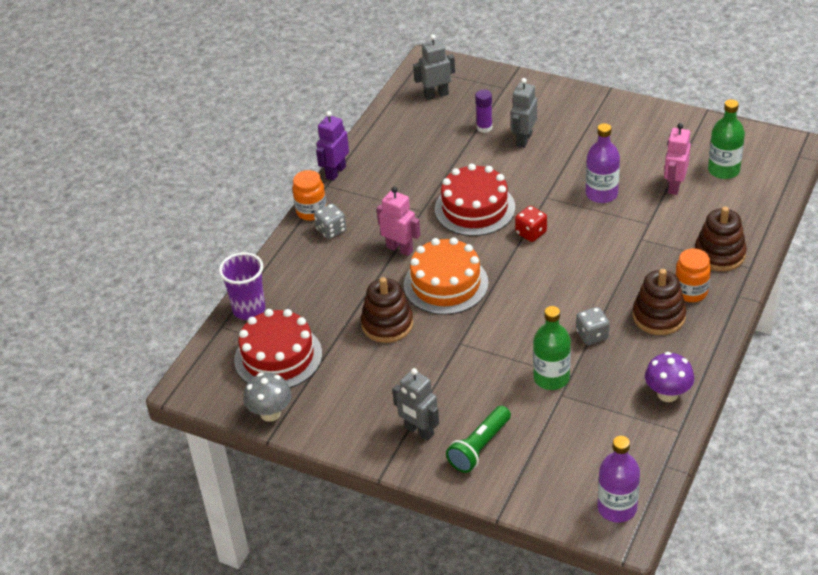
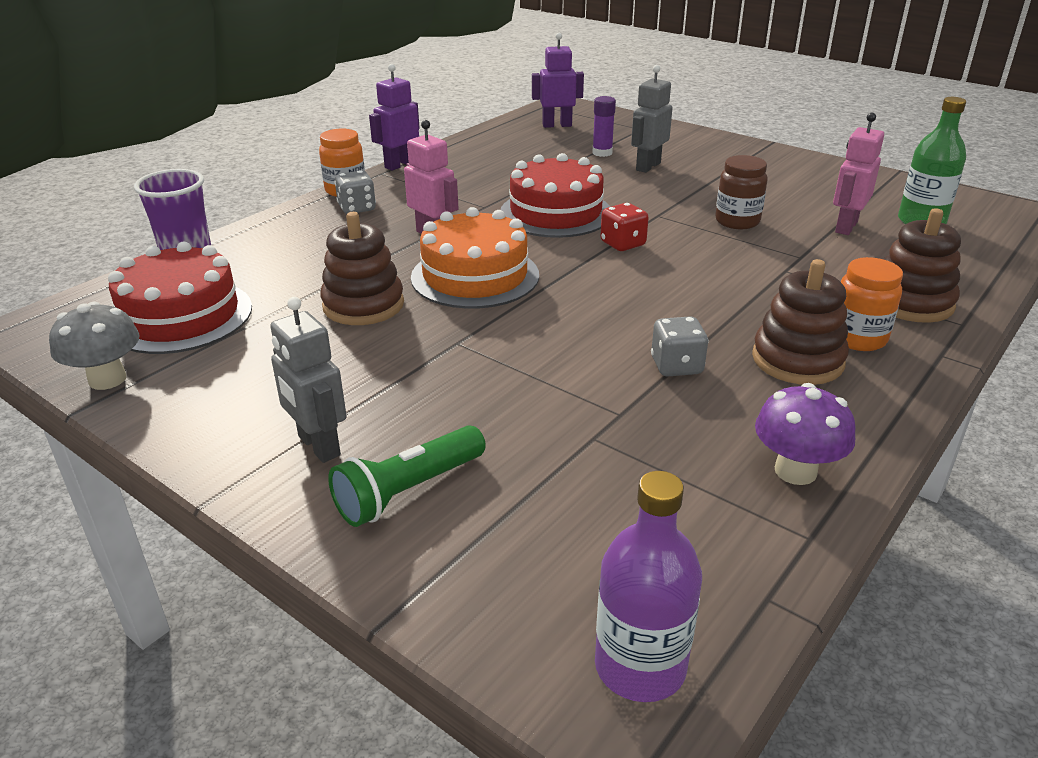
camera: 10 degrees right, 10 degrees down
grey robot [413,34,455,100] -> purple robot [532,33,584,128]
green bottle [533,306,571,390] -> none
purple bottle [586,123,620,203] -> brown jar [715,155,768,229]

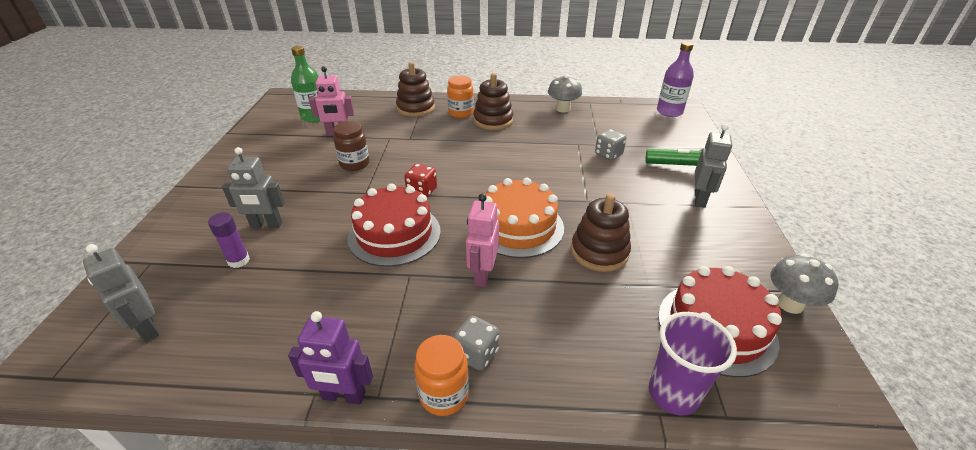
camera: 125 degrees left, 5 degrees up
purple robot [532,33,584,128] -> grey robot [83,244,159,342]
grey dice [651,316,708,377] -> grey dice moved to [595,129,626,160]
purple mushroom [755,383,855,485] -> grey mushroom [548,74,582,113]

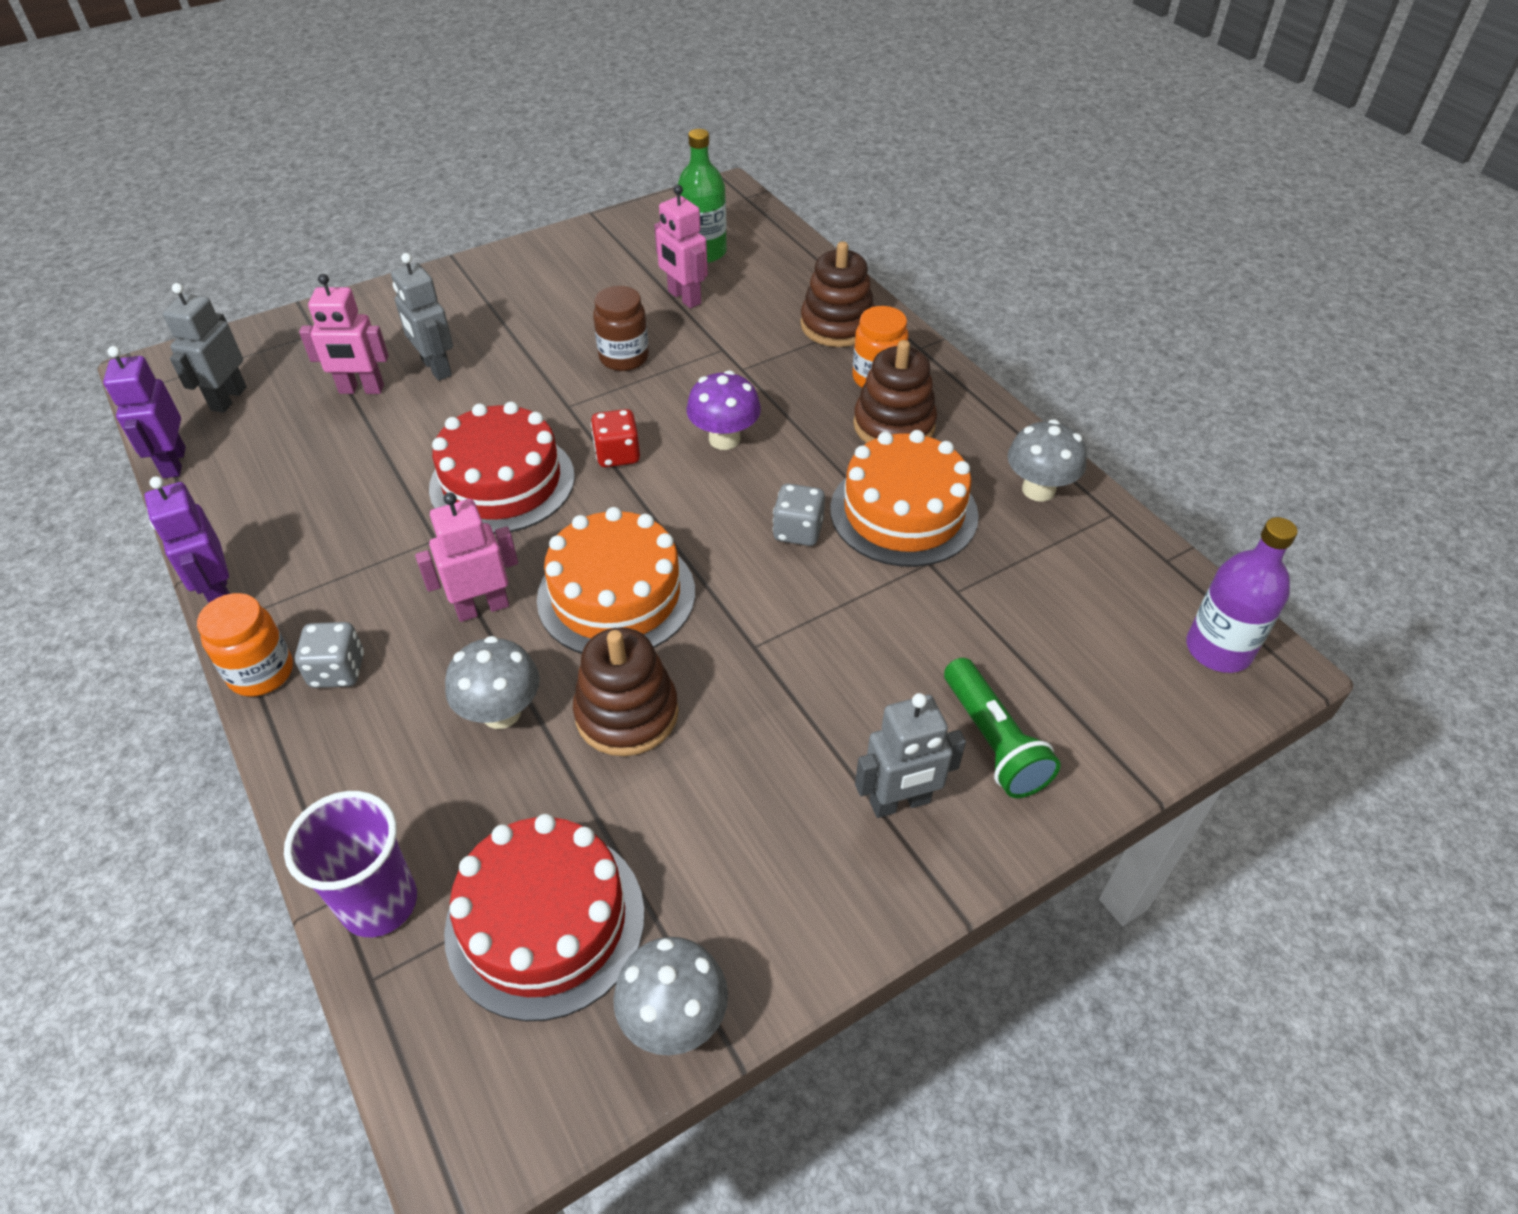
camera: 55 degrees right, 10 degrees up
purple glue stick [208,212,250,268] -> pink robot [299,274,389,394]
grey dice [595,129,626,160] -> grey dice moved to [773,484,825,546]
none -> purple robot [103,346,186,478]
none -> grey mushroom [445,636,540,729]
none -> purple mushroom [687,370,761,450]
none -> orange cake [830,430,979,567]

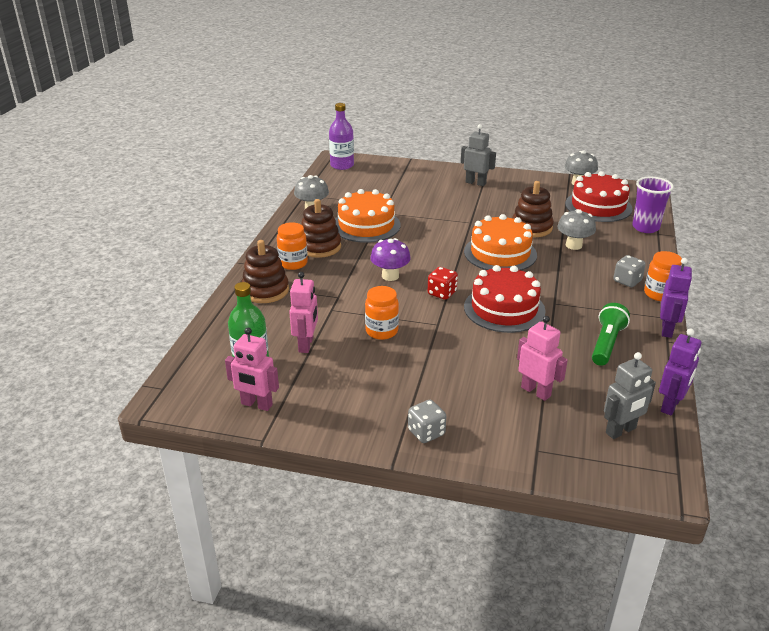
camera: 135 degrees left, 15 degrees down
grey robot [391,253,453,381] -> none
pink robot [415,492,518,622] -> pink robot moved to [225,328,279,411]
brown jar [593,286,649,371] -> orange jar [365,286,399,340]
grey dice [773,484,825,546] -> grey dice moved to [408,400,446,443]
green flashlight [944,658,1061,798] -> green flashlight moved to [592,303,630,366]

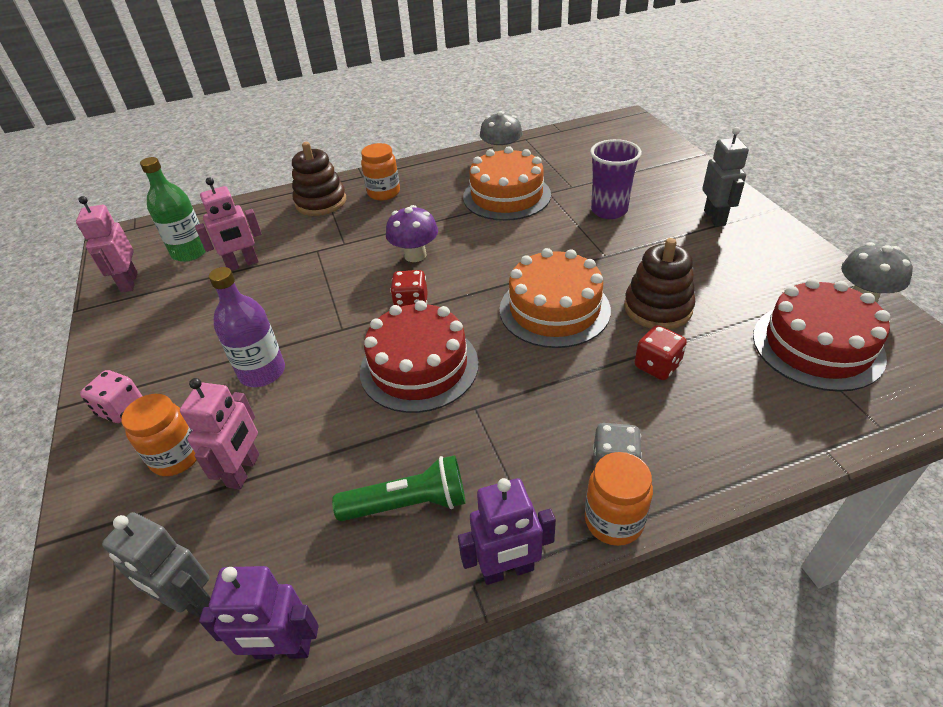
camera: 60 degrees right, 10 degrees up
brown stacking toy [301,199,341,258] -> none
purple bottle [329,103,354,170] -> purple bottle moved to [209,267,285,387]
orange jar [365,286,399,340] -> orange jar moved to [121,394,197,476]
grey dice [408,400,446,443] -> pink dice [80,370,142,423]
grey mushroom [557,209,596,250] -> red dice [635,325,687,380]
purple cup [632,177,674,233] -> purple cup moved to [590,139,642,219]

